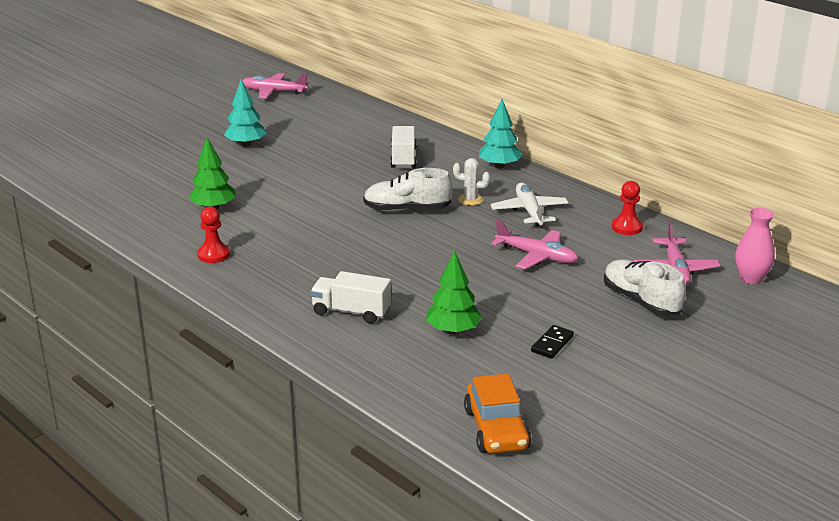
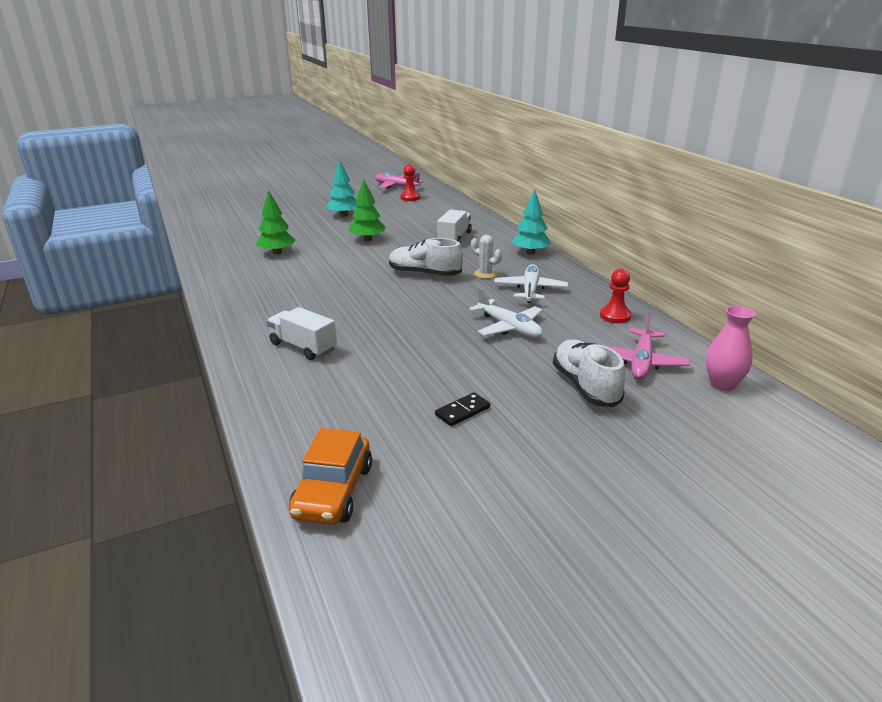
camera: 20 degrees right, 0 degrees up
red pawn [197,207,230,263] -> red pawn moved to [400,164,420,201]
green tree [426,251,482,334] -> green tree moved to [349,179,386,241]
pink plane [491,220,578,269] -> white plane [469,288,543,338]

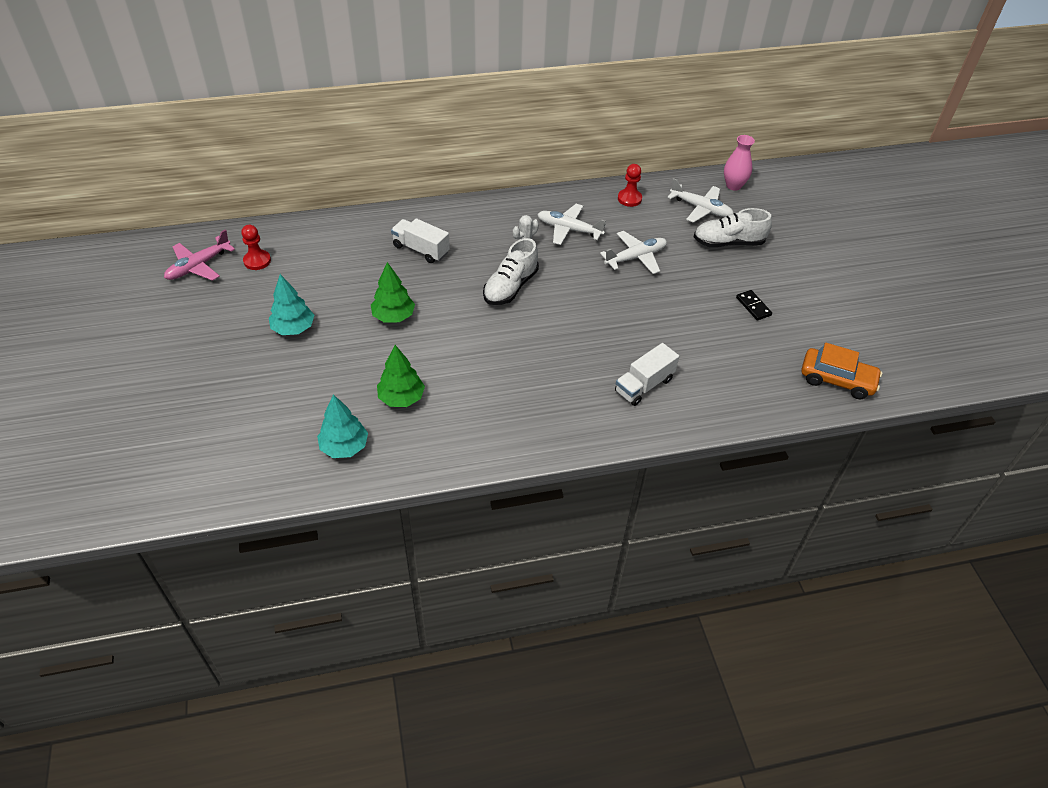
camera: 80 degrees left, 20 degrees up
turquoise tree [512,190,551,255] -> turquoise tree moved to [317,394,368,458]
pink plane [603,313,691,380] -> white plane [667,178,734,223]

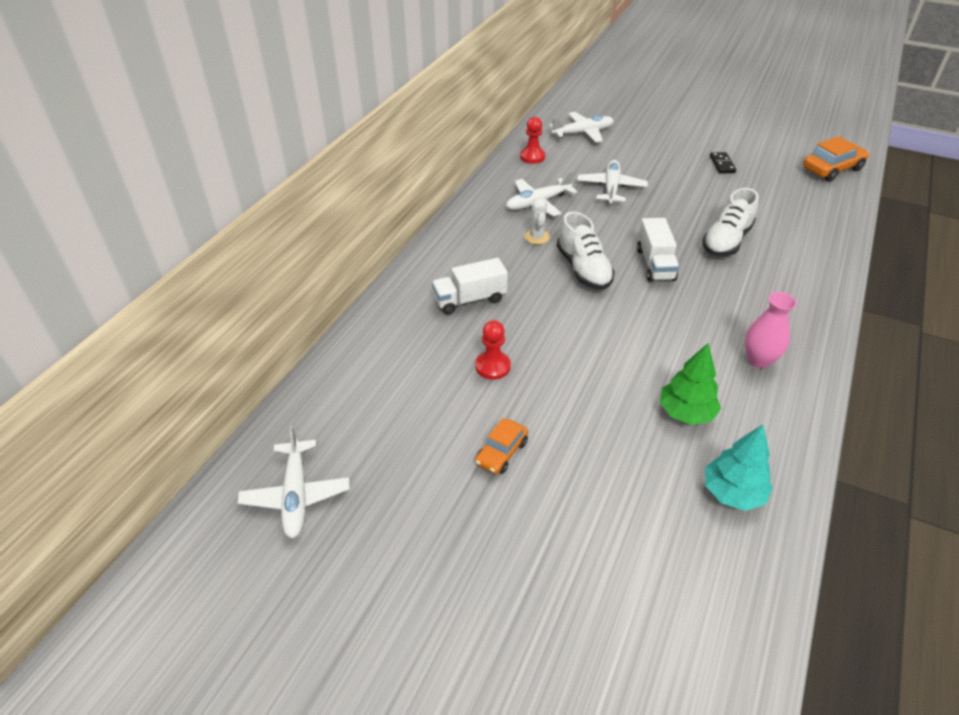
camera: 50 degrees left, 5 degrees down
pink plane [164,229,235,281] -> white plane [238,425,350,538]
red pawn [241,225,271,270] -> red pawn moved to [475,320,511,380]
turquoise tree [269,274,314,335] -> orange car [475,418,528,474]
green tree [371,262,415,323] -> none
white truck [615,343,679,406] -> white truck moved to [637,218,679,282]
white shoe [694,208,772,247] -> white shoe moved to [702,188,759,256]
pink vase [724,135,755,191] -> pink vase moved to [745,292,797,368]
black domino [736,290,772,321] -> black domino turned 75 degrees clockwise [710,152,736,174]

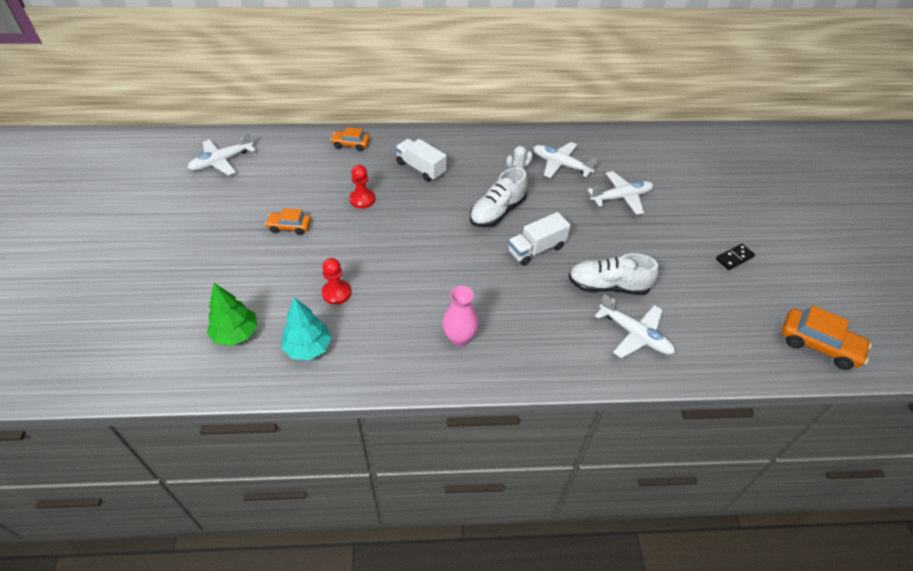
camera: 60 degrees right, 5 degrees up
red pawn [520,117,545,164] -> red pawn moved to [322,258,351,305]
white plane [549,112,614,143] -> white plane moved to [595,294,675,358]
green tree [660,343,721,425] -> green tree moved to [207,283,258,346]
none -> orange car [330,127,370,151]

